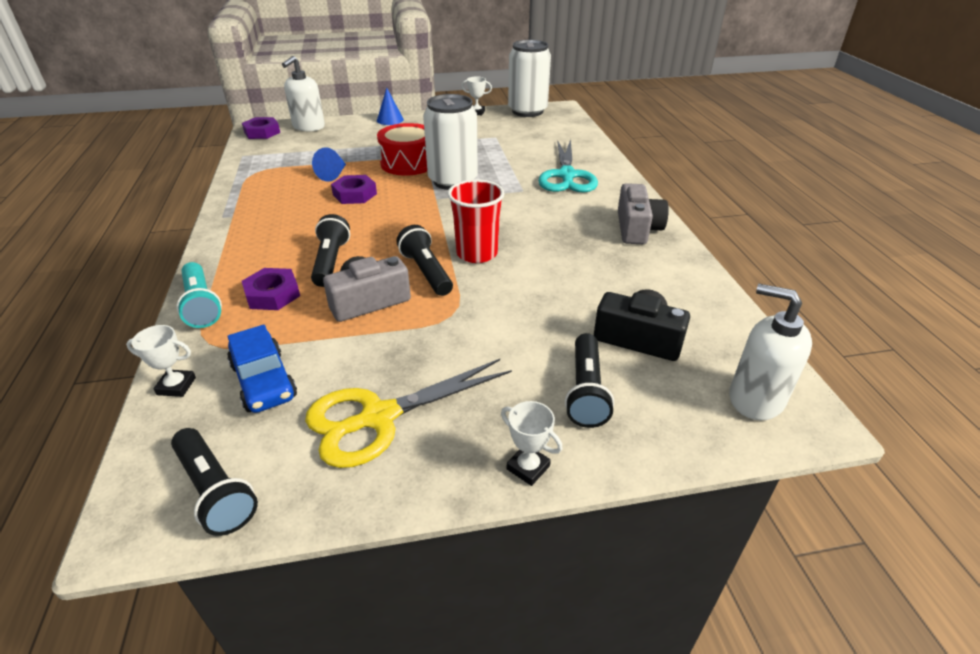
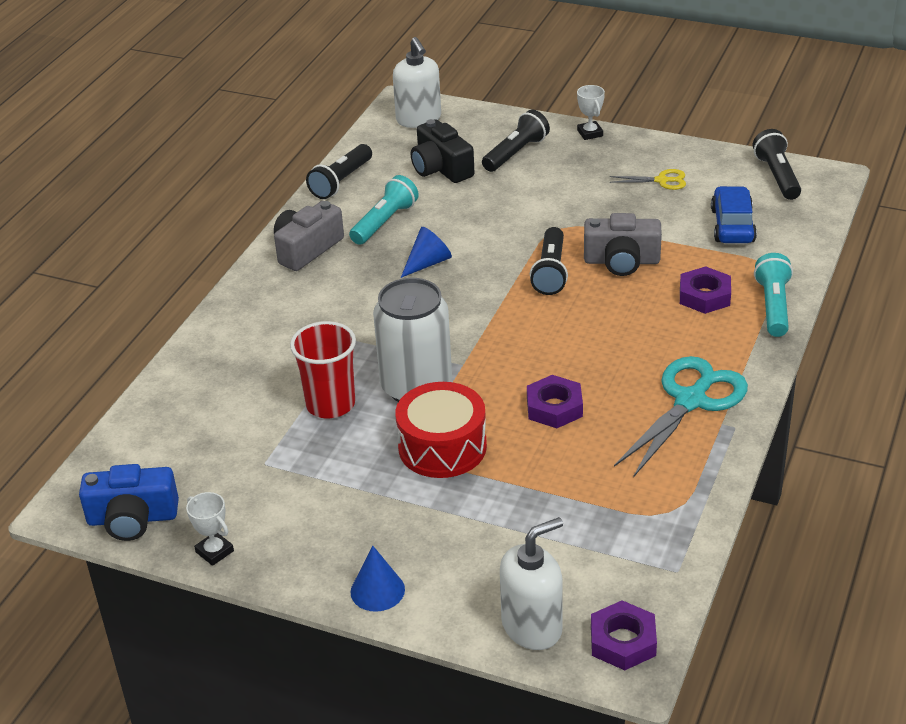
camera: 145 degrees left, 0 degrees up
white trophy [126,325,196,397] -> none
yellow scissors [305,359,512,468] -> yellow scissors [610,169,686,190], size x0.49
black flashlight [311,214,350,287] -> black flashlight moved to [306,144,372,199]
blue cone [312,147,346,182] -> blue cone moved to [401,227,452,278]
red cup [448,179,505,263] -> red cup moved to [290,321,356,418]
white can [508,40,551,117] -> blue camera [79,464,179,541]
turquoise scissors [538,139,598,193] -> turquoise scissors moved to [614,356,748,478]
none -> turquoise flashlight [349,175,419,245]

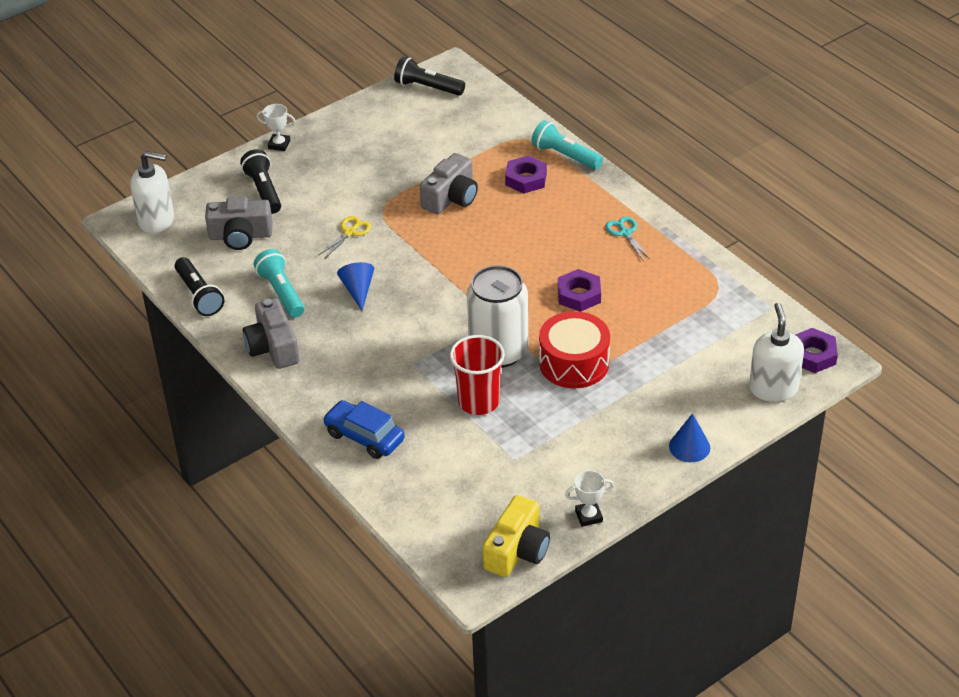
camera: 60 degrees left, 5 degrees up
blue camera [79,464,179,541] -> yellow camera [482,495,550,577]
black camera [411,119,474,183] -> grey camera [205,197,273,250]
black flashlight [530,227,568,295] -> none
yellow scissors [610,169,686,190] -> yellow scissors moved to [318,216,371,258]
turquoise scissors [614,356,748,478] -> turquoise scissors [606,217,651,260], size x0.49
blue car [711,186,757,243] -> blue car moved to [323,400,405,459]

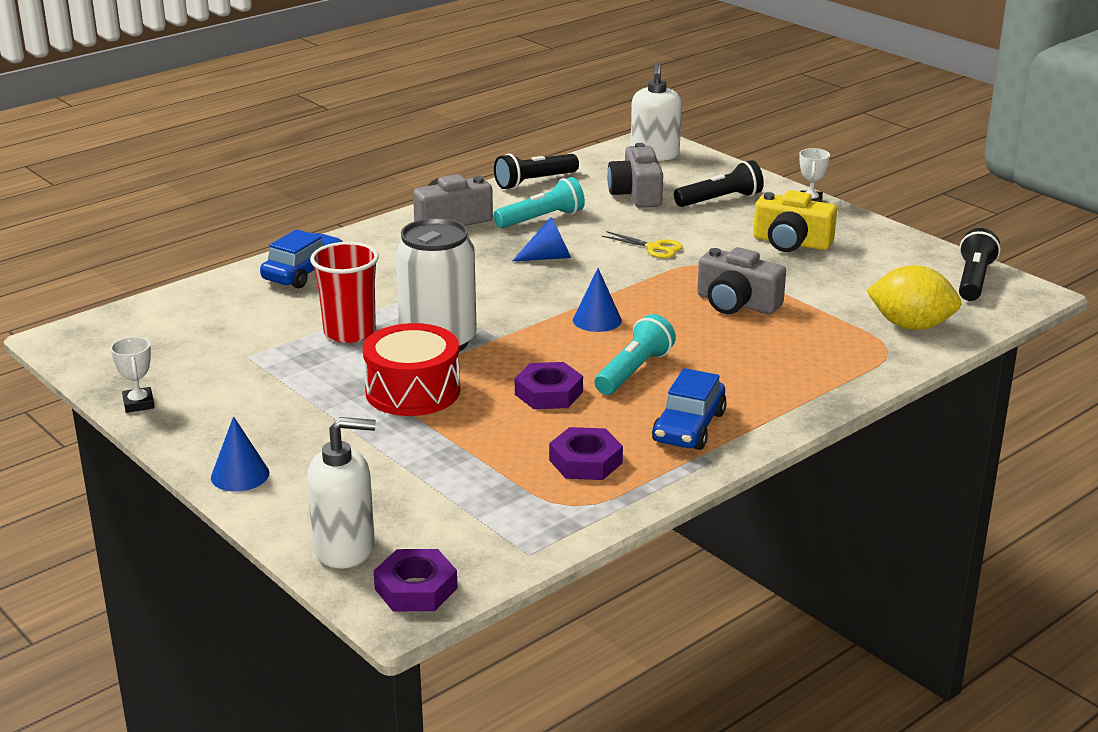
camera: 85 degrees right, 15 degrees down
yellow camera [482,495,550,577] -> yellow camera moved to [753,190,837,252]
purple nut [505,155,547,194] -> purple nut moved to [549,427,623,480]
turquoise flashlight [531,120,603,170] -> turquoise flashlight moved to [594,314,676,395]
turquoise scissors [606,217,651,260] -> blue car [652,368,727,450]
none -> blue cone [573,268,622,332]
none -> yellow lemon [866,265,961,330]

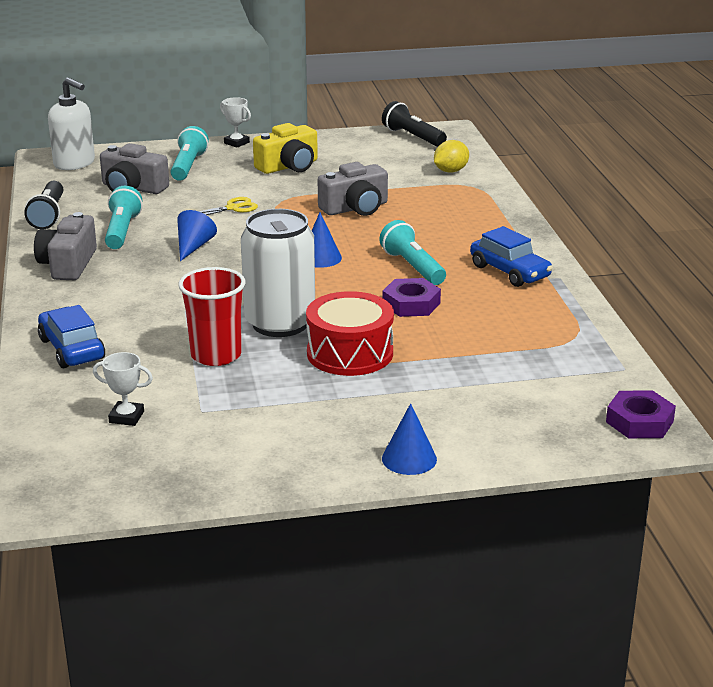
camera: 60 degrees left, 0 degrees up
white trophy [111,337,155,413] -> white trophy moved to [93,352,153,426]
white soap dispenser [307,417,376,568] -> none
purple nut [549,427,623,480] -> none
black flashlight [674,160,764,207] -> turquoise flashlight [171,126,209,181]
yellow lemon [866,265,961,330] -> yellow lemon [434,140,469,173], size x0.67

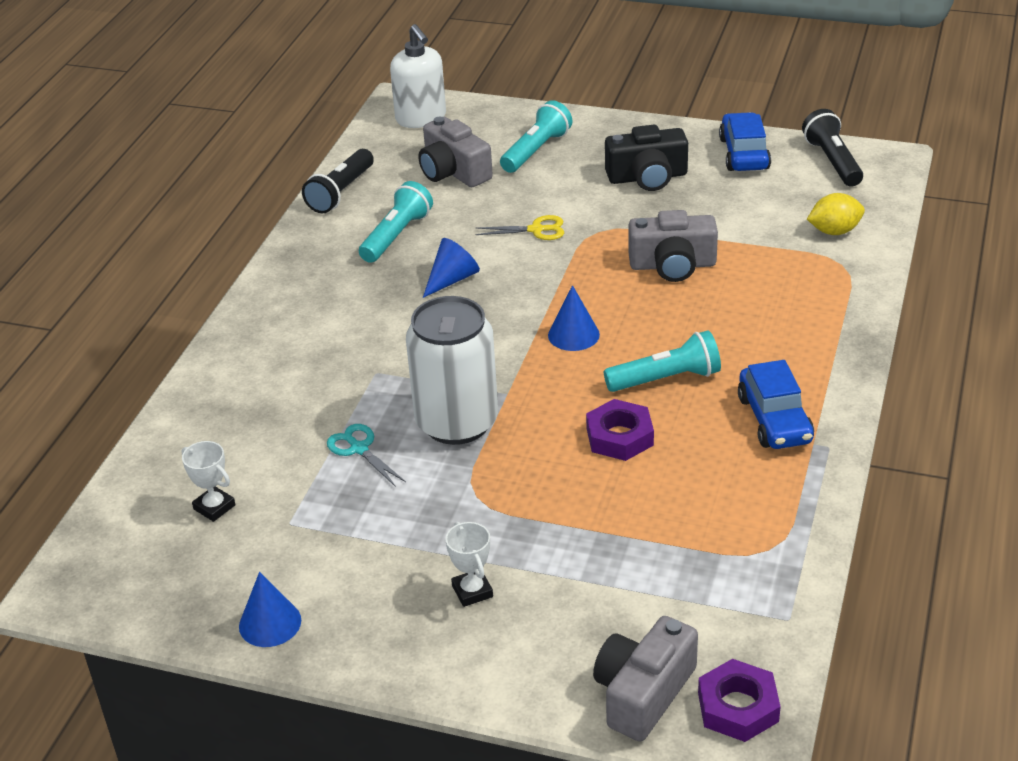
camera: 30 degrees right, 10 degrees up
grey camera [34,212,97,280] -> grey camera moved to [593,616,698,741]
blue car [38,305,105,368] -> blue car moved to [719,112,771,171]
red cup [178,267,245,366] -> turquoise scissors [327,424,406,487]
white trophy [220,97,251,148] -> white trophy moved to [446,522,493,607]
yellow camera [253,123,318,174] -> black camera [605,125,688,191]
red drum [306,291,394,376] -> none
turquoise flashlight [379,220,446,285] -> turquoise flashlight turned 75 degrees clockwise [604,330,721,392]
blue cone [382,403,437,475] -> blue cone moved to [239,572,301,647]

